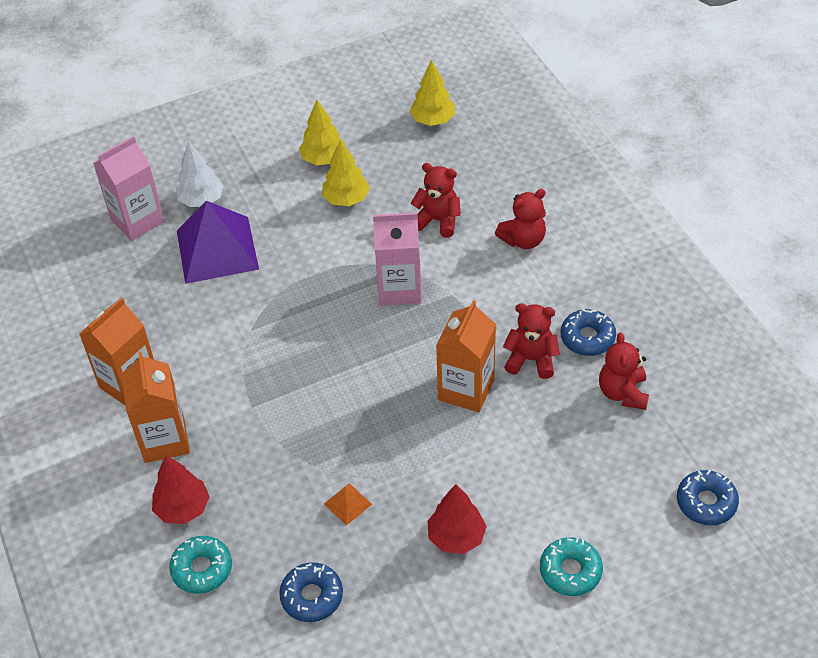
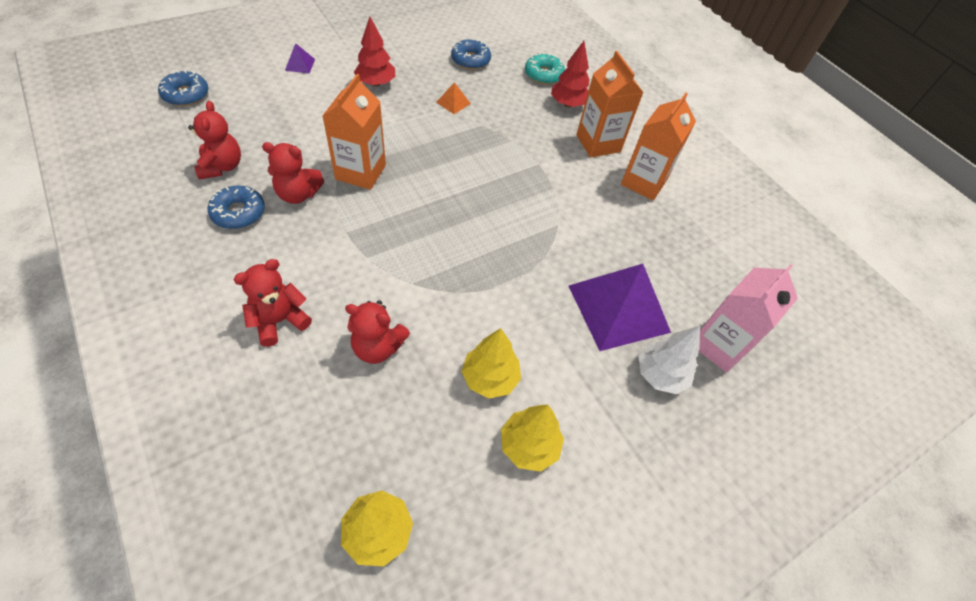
camera: 165 degrees right, 5 degrees up
pink carton [373,213,421,306] -> none
turquoise donut [540,537,603,596] -> purple pyramid [285,43,315,73]

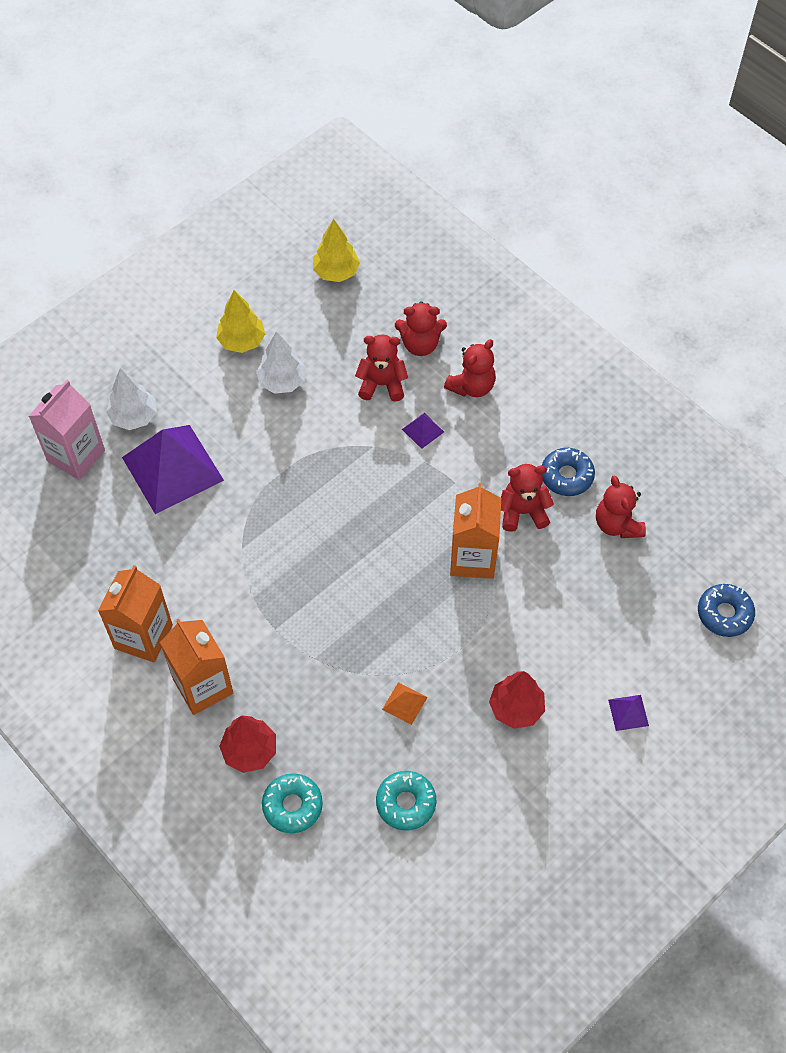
camera: 175 degrees right, 5 degrees up
blue donut [451,39,491,70] -> turquoise donut [376,771,436,831]
yellow tree [461,328,521,398] -> white tree [256,331,306,394]
none -> red teddy bear [395,301,447,356]
none -> purple pyramid [402,413,444,449]

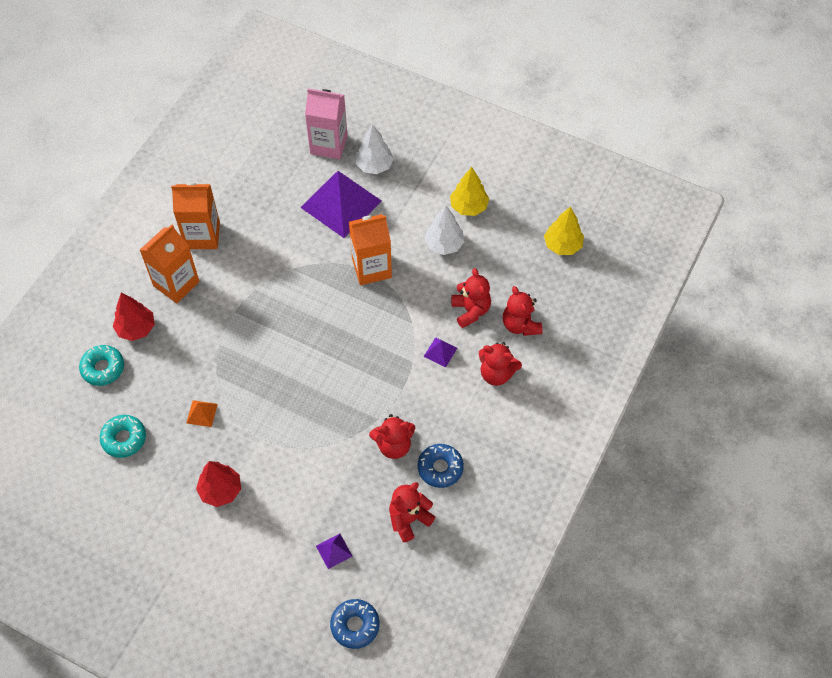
camera: 70 degrees right, 0 degrees up
orange carton [450,483,501,579] -> orange carton moved to [349,214,392,285]
red teddy bear [501,464,554,532] -> red teddy bear turned 105 degrees clockwise [369,414,416,459]
purple pyramid [608,695,649,731] -> purple pyramid moved to [316,534,352,569]

